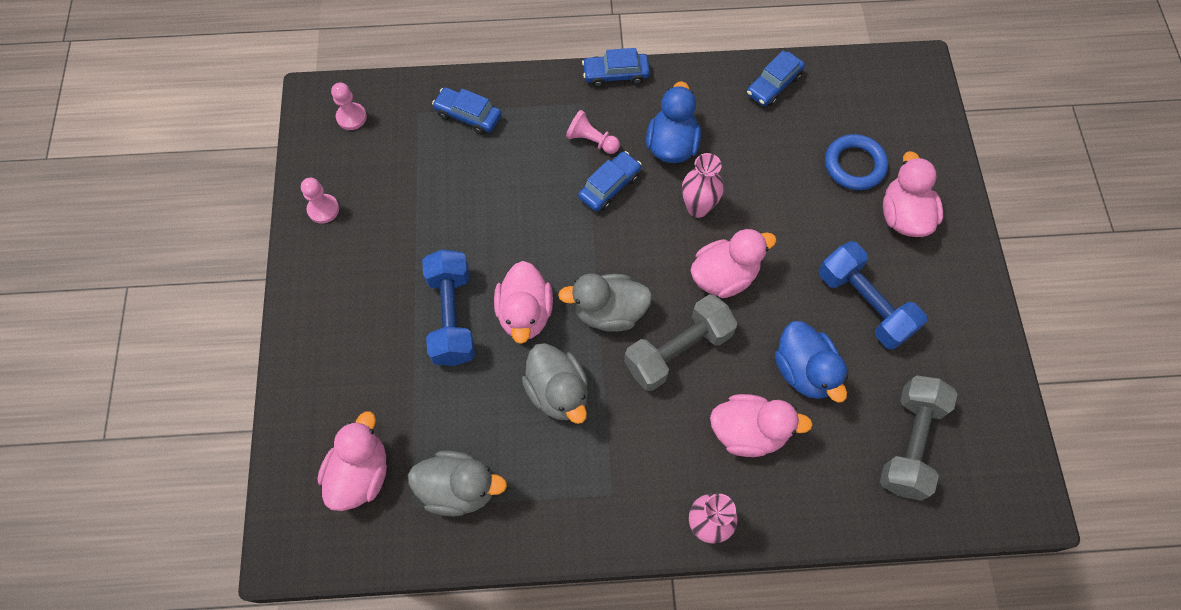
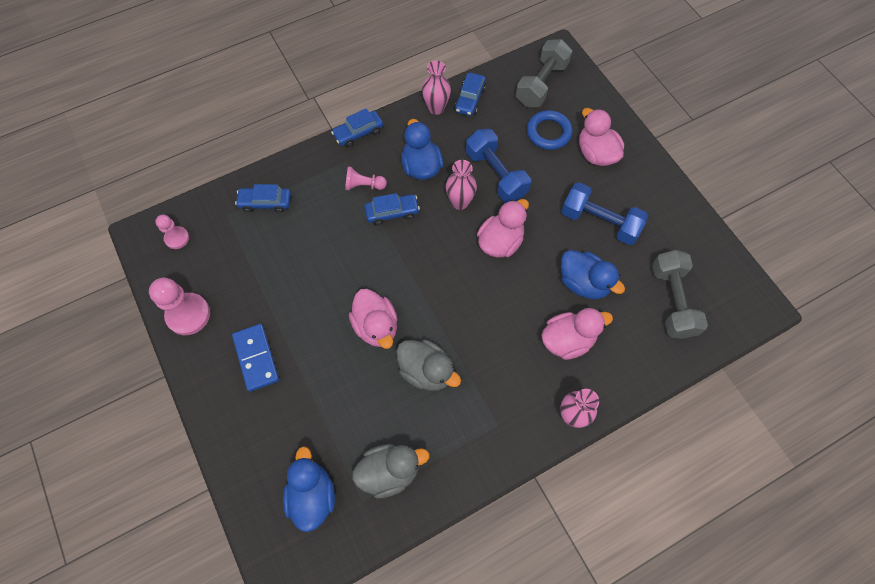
camera: 25 degrees left, 0 degrees up
pink pawn [301,178,339,224] -> pink pawn [149,277,210,335], size x1.71
pink duck [317,411,387,511] -> blue duck [283,446,335,532]
blue dumbbell [422,249,475,366] -> blue dumbbell moved to [466,129,531,203]
grey duck [558,273,652,332] -> none
blue car [578,151,642,211] -> blue car turned 60 degrees clockwise [364,193,420,225]
grey dumbbell [624,294,738,391] -> grey dumbbell moved to [516,39,572,107]
none -> blue domino [232,324,279,392]
none -> pink vase [422,60,451,115]

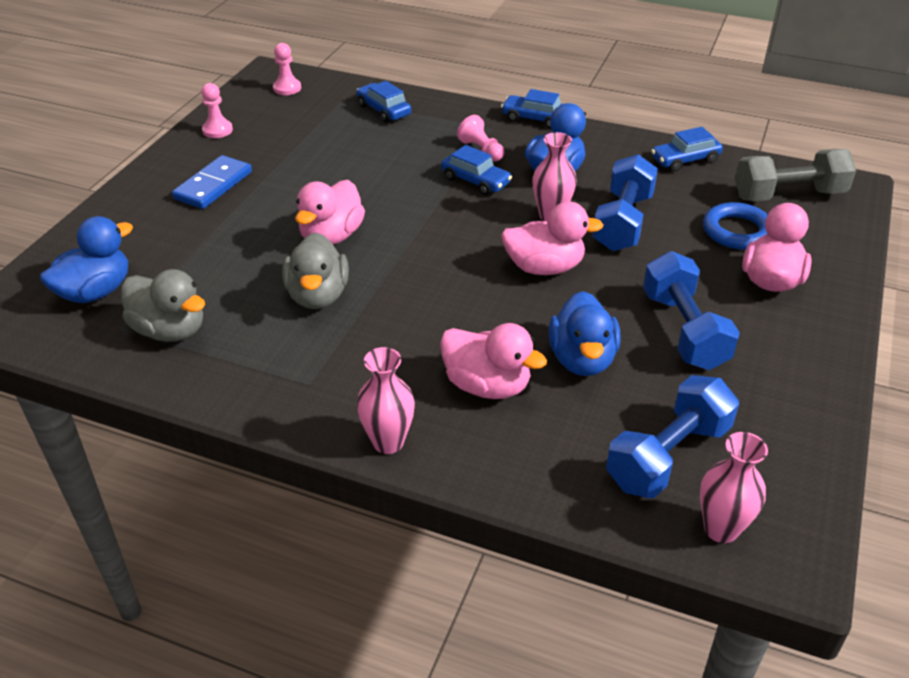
camera: 50 degrees right, 25 degrees down
pink pawn [149,277,210,335] -> pink pawn [201,83,233,138], size x0.58
pink vase [422,60,451,115] -> pink vase moved to [700,432,768,543]
grey dumbbell [652,250,708,339] -> blue dumbbell [606,375,739,498]

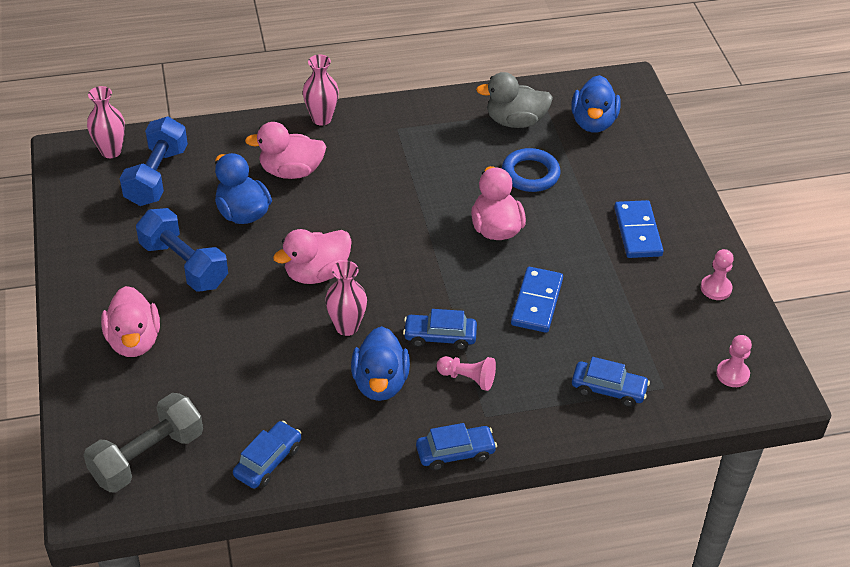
camera: 145 degrees right, 5 degrees up
grey duck [282,233,349,309] -> none
blue dumbbell [592,154,658,251] -> none
blue ring [703,202,768,250] -> blue ring moved to [502,148,561,192]
none -> blue domino [511,267,563,333]

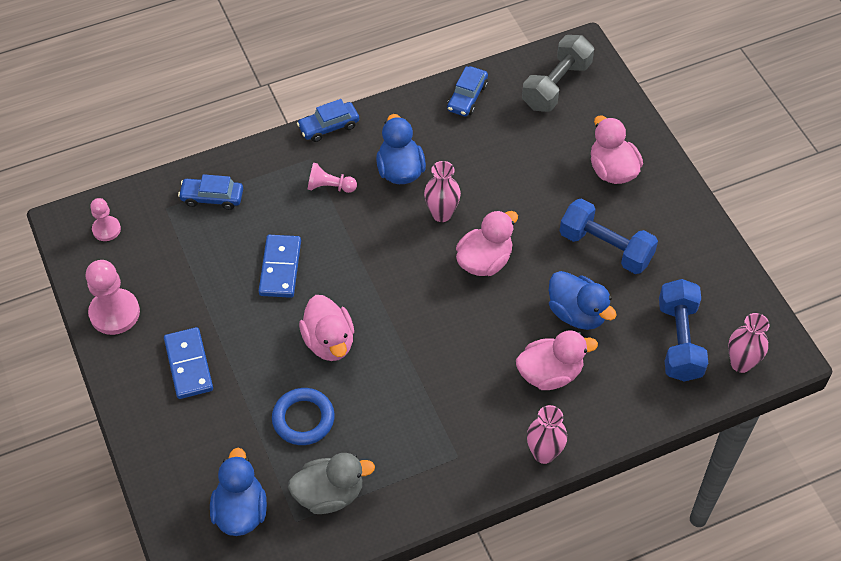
camera: 170 degrees right, 10 degrees up
blue car [403,309,477,350] -> none
pink pawn [701,249,734,300] -> pink pawn [85,260,140,335], size x1.71

